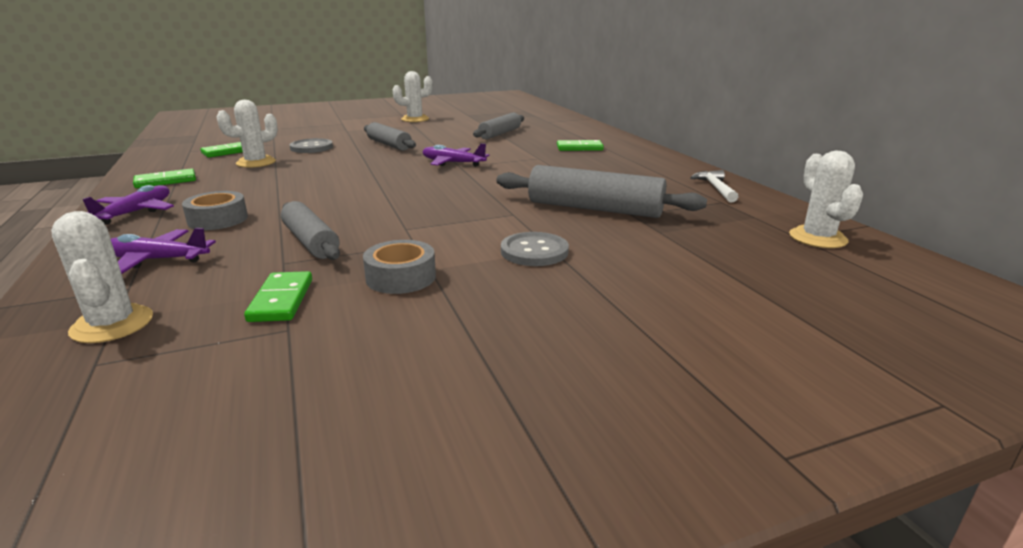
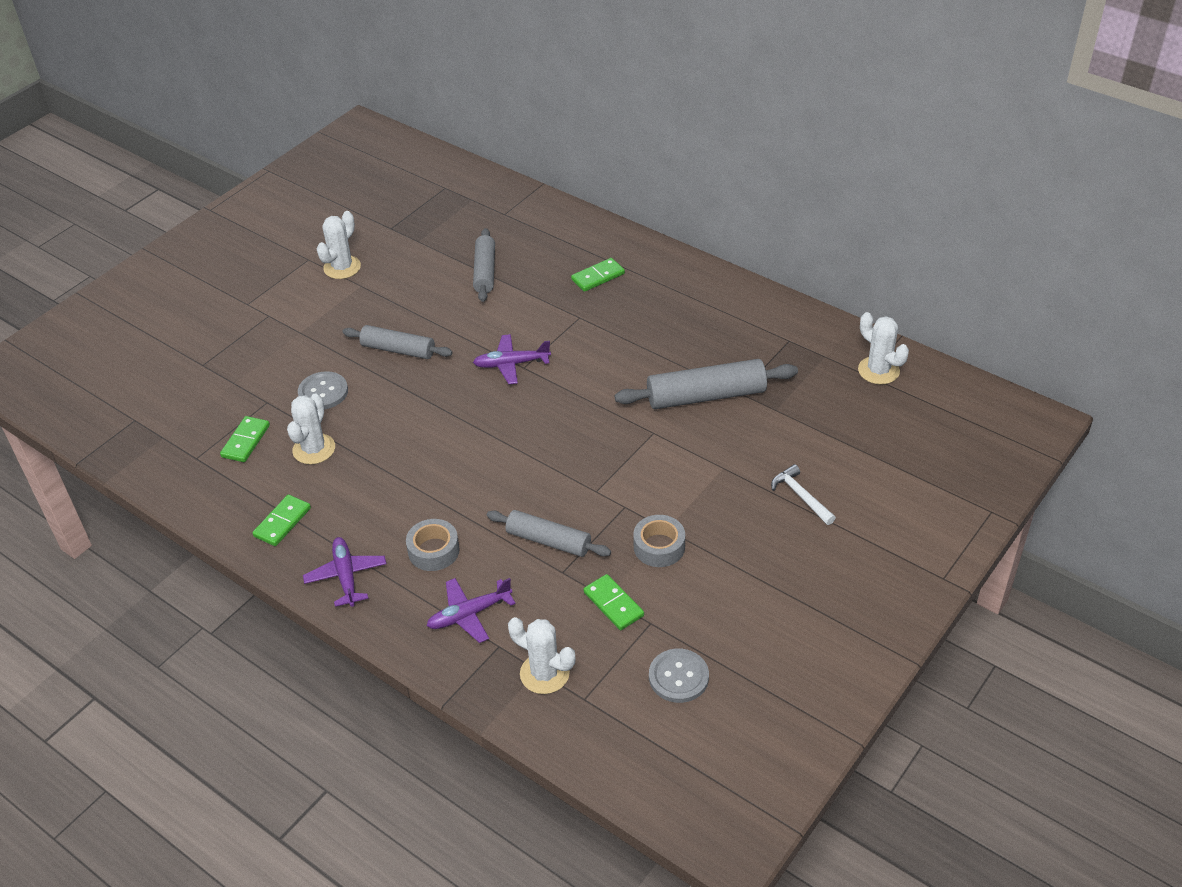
camera: 30 degrees left, 20 degrees up
grey button [501,232,569,266] -> grey button moved to [649,649,709,703]
white hammer [690,170,739,202] -> white hammer moved to [771,464,836,525]

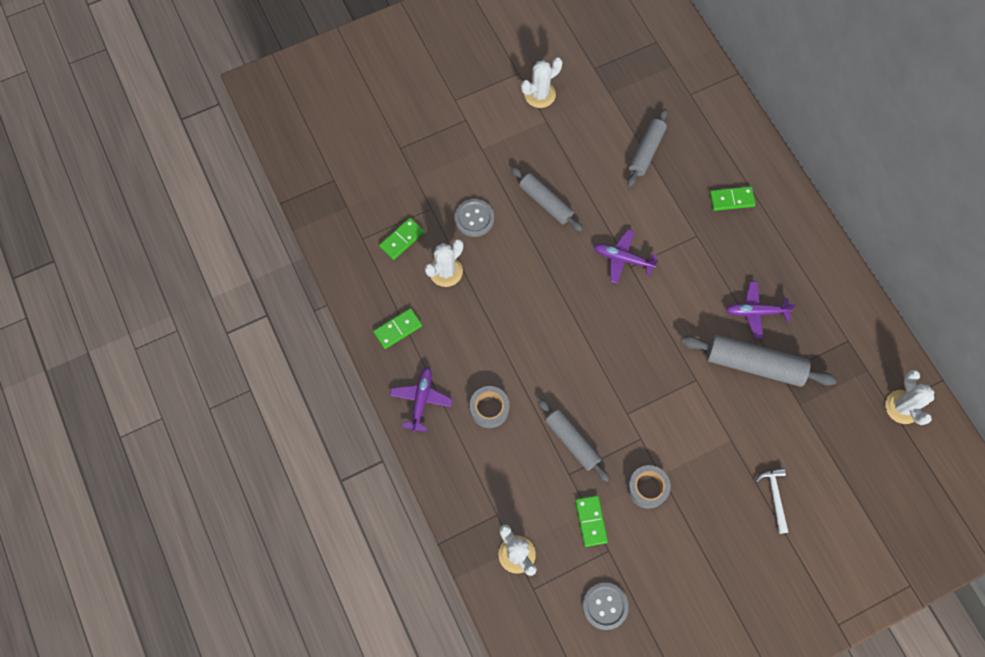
camera: 25 degrees right, 25 degrees up
purple plane [427,578,516,643] -> purple plane moved to [726,282,796,339]

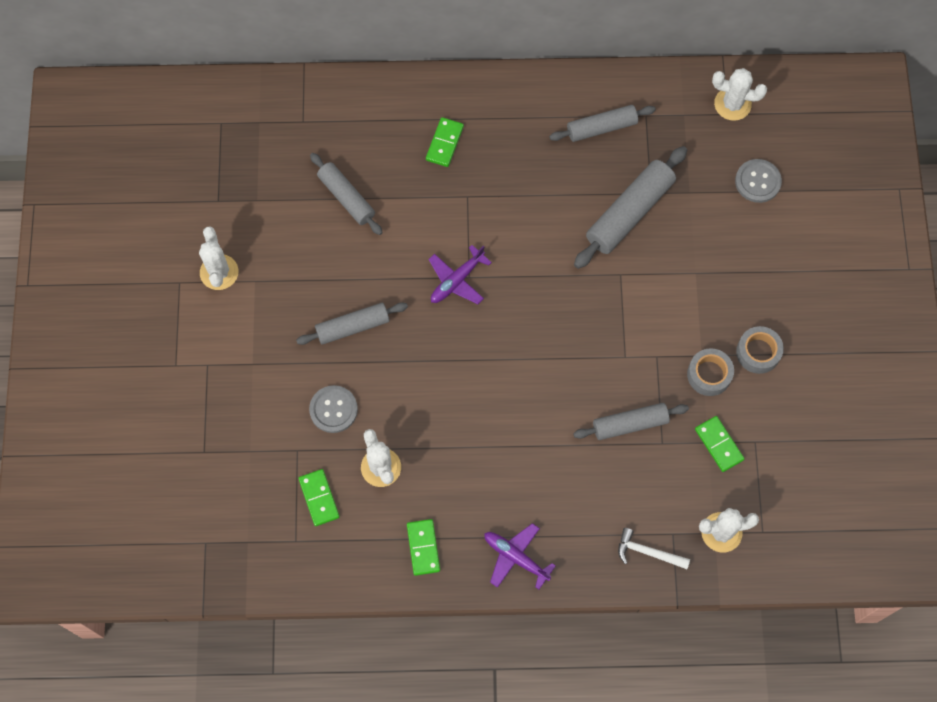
camera: 65 degrees left, 0 degrees up
grey tape [470,386,510,428] -> grey tape moved to [736,326,784,374]
green domino [575,495,608,547] -> green domino turned 45 degrees clockwise [695,416,744,472]
grey button [583,583,629,630] -> grey button moved to [735,159,782,203]
purple plane [726,282,796,339] -> none
white hammer [755,468,788,534] -> white hammer moved to [618,528,690,569]
none -> grey rolling pin [549,105,656,142]

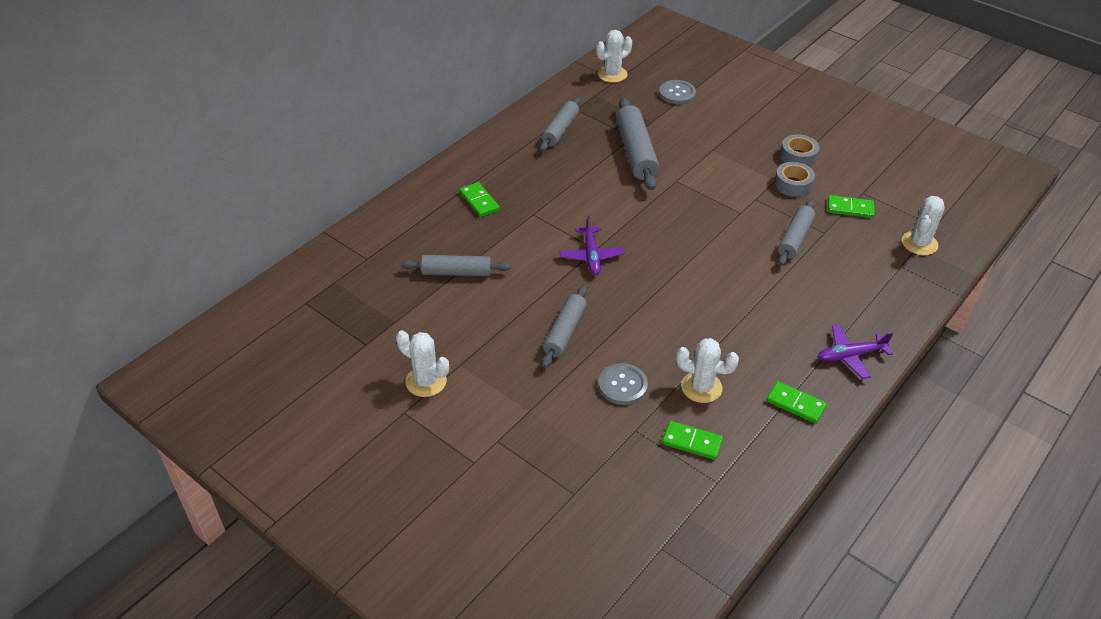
camera: 50 degrees left, 25 degrees down
white hammer [618,528,690,569] -> none

